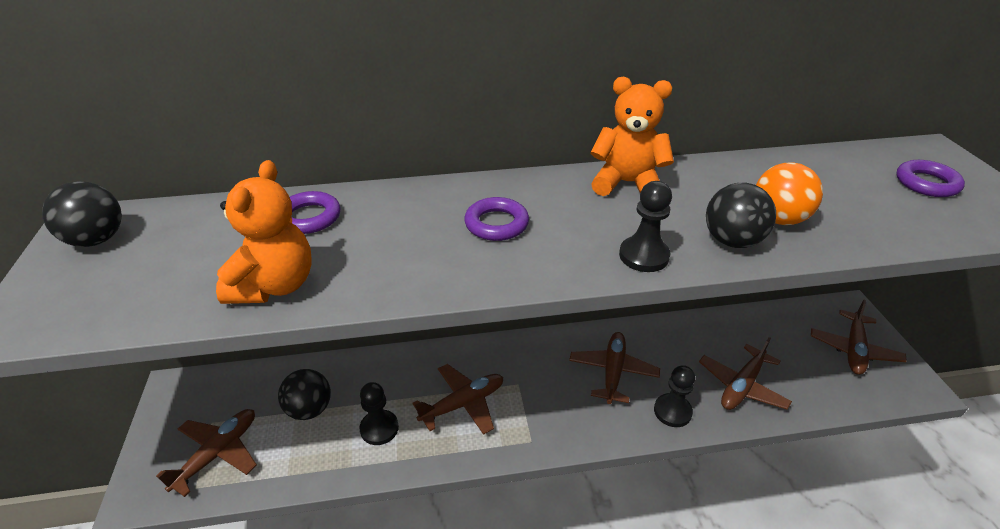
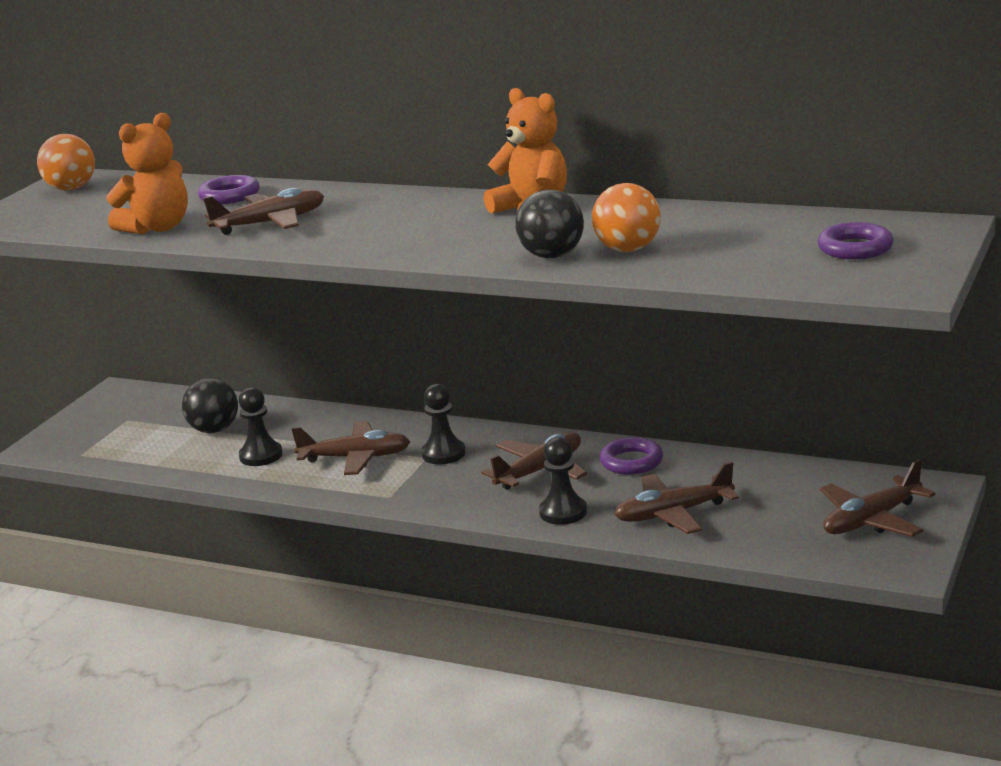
camera: 35 degrees right, 15 degrees down
black ball [42,181,122,247] -> orange ball [37,134,95,191]
brown plane [156,409,257,497] -> brown plane moved to [203,188,324,235]
purple ring [464,197,529,241] -> purple ring moved to [600,437,663,475]
black pawn [619,181,672,272] -> black pawn moved to [421,384,466,464]

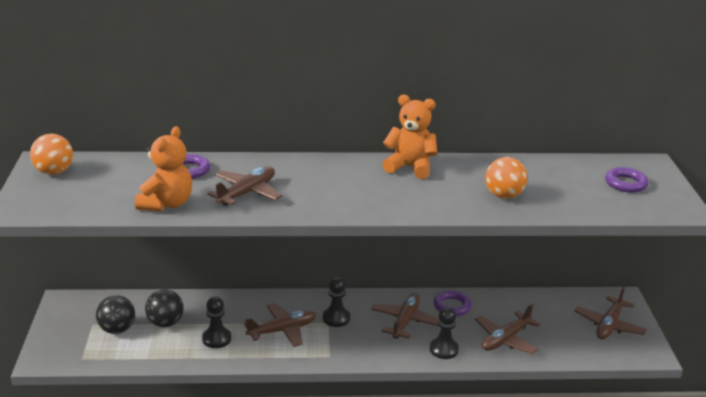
camera: 30 degrees left, 5 degrees up
black ball [515,189,584,258] -> black ball moved to [96,295,135,334]

